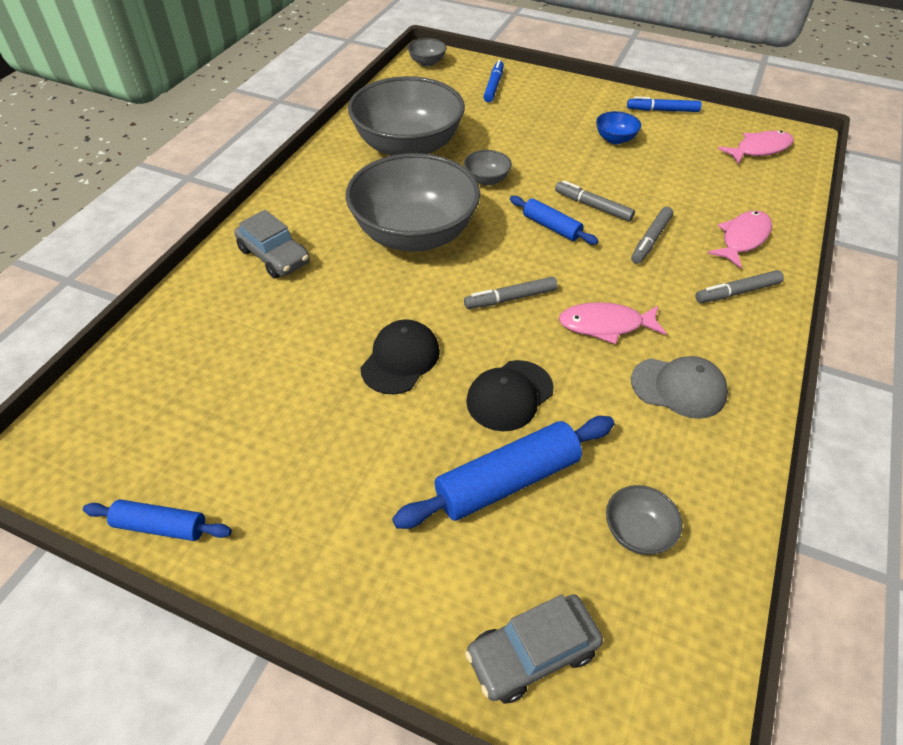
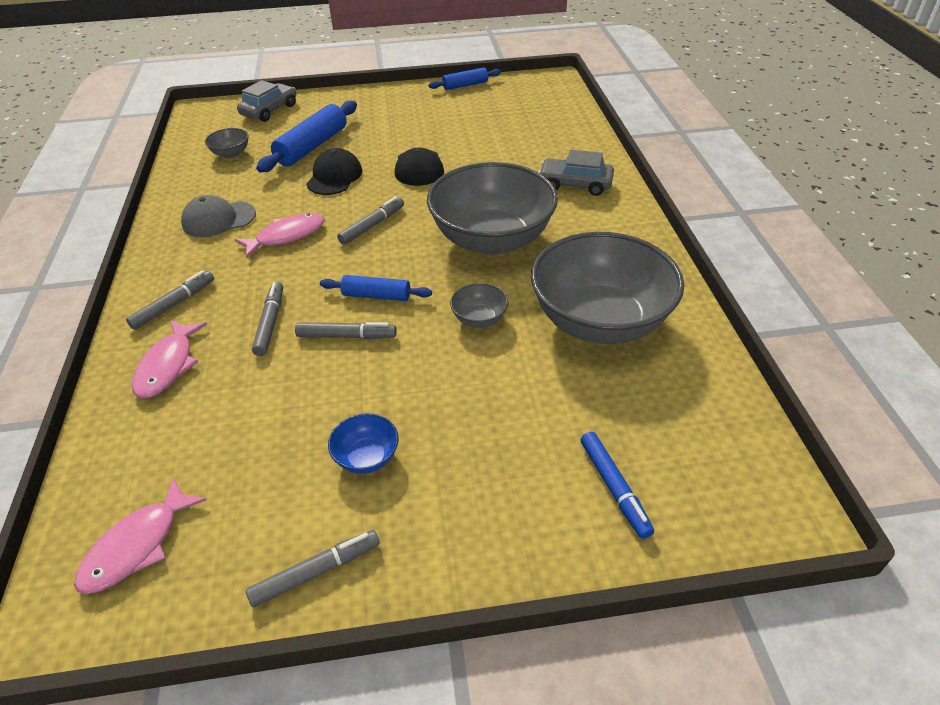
camera: 150 degrees right, 5 degrees down
grey bowl [407,38,447,67] -> none
blue marker [627,96,702,112] -> grey marker [246,530,380,607]

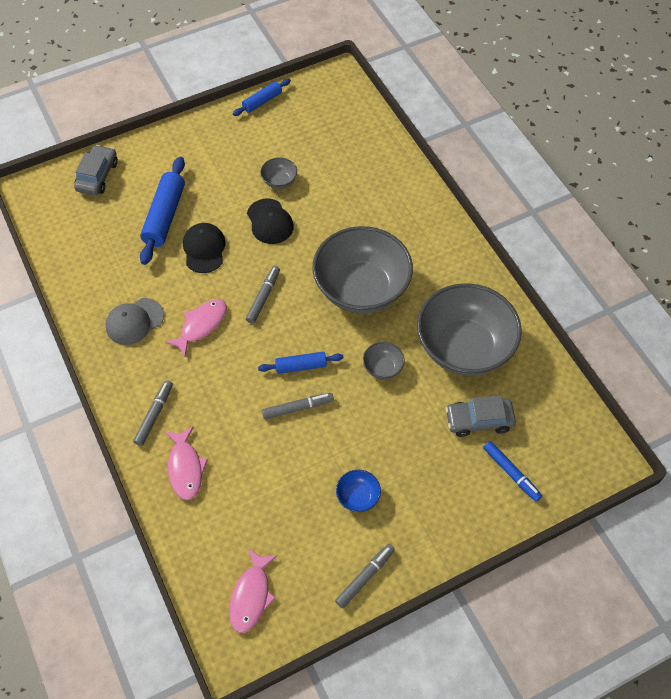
camera: 20 degrees left, 15 degrees up
grey bowl [205,128,249,158] -> grey bowl moved to [260,158,297,189]
grey marker [252,282,283,356] -> none
grey car [538,150,614,196] -> grey car moved to [446,396,516,437]

